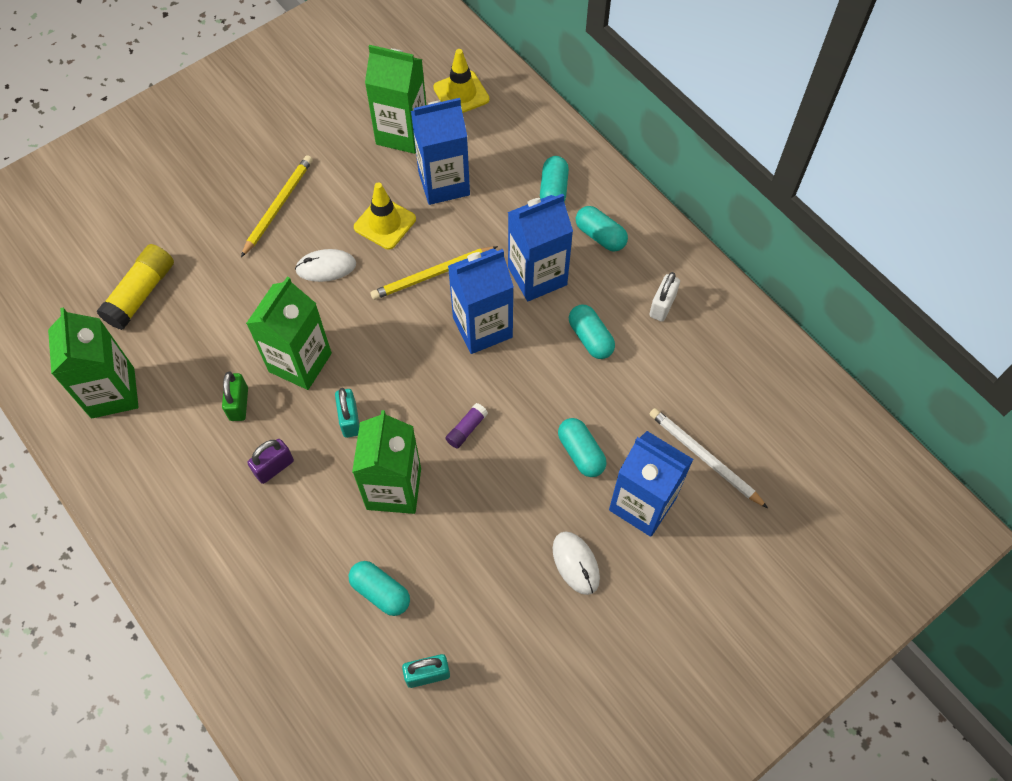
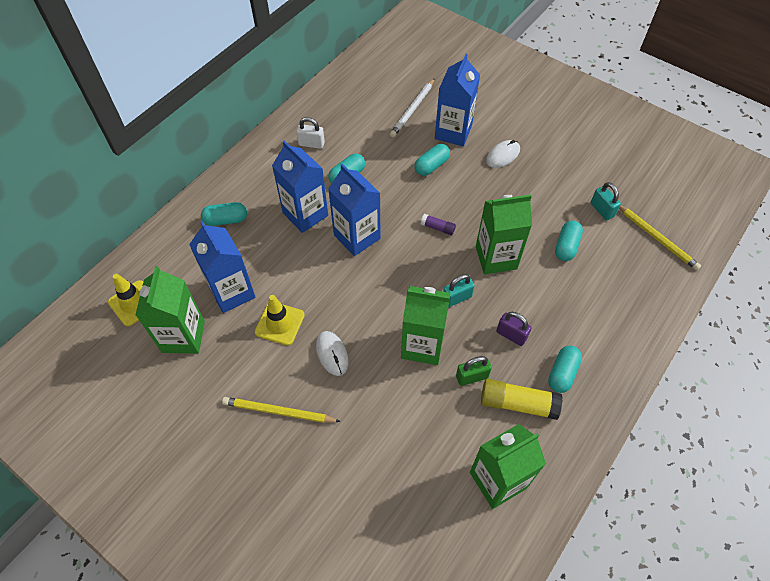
camera: 105 degrees left, 5 degrees down
yellow glue stick [97,244,174,330] -> yellow glue stick moved to [481,379,563,420]
yellow pencil [371,246,498,300] -> yellow pencil moved to [619,205,701,270]
turquoise capsule [576,206,628,252] -> turquoise capsule moved to [548,346,582,393]

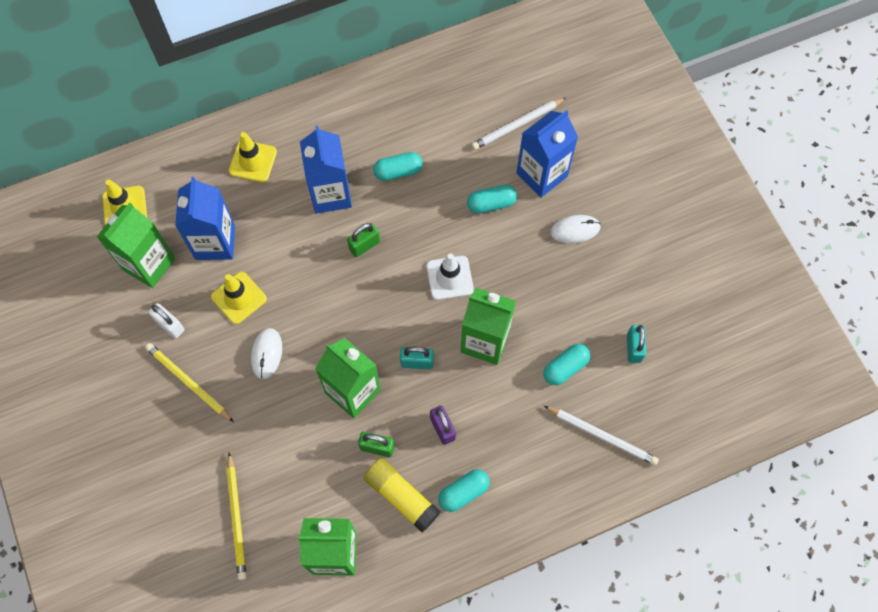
camera: 30 degrees right, 10 degrees up
turquoise capsule [201,202,247,226] -> yellow traffic cone [229,132,277,182]
white padlock [296,117,325,149] -> white padlock moved to [149,303,185,339]
blue carton [328,164,381,256] -> green padlock [347,223,380,257]
purple glue stick [421,214,456,235] -> white traffic cone [427,253,474,300]
yellow pencil [619,205,701,270] -> yellow pencil moved to [227,452,247,580]
none -> white pencil [544,406,659,465]

